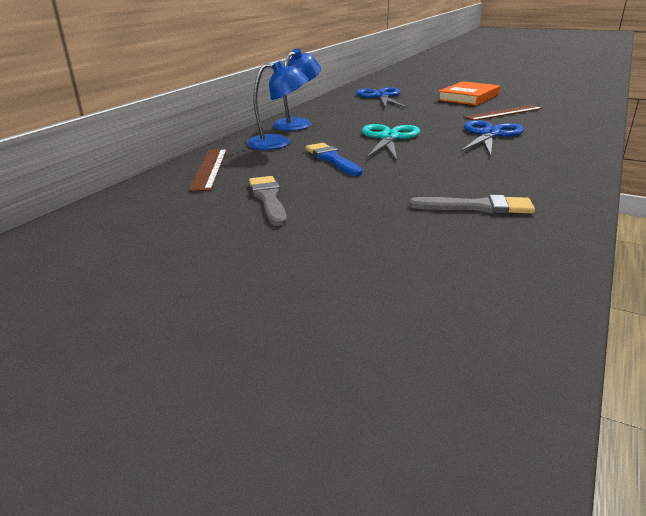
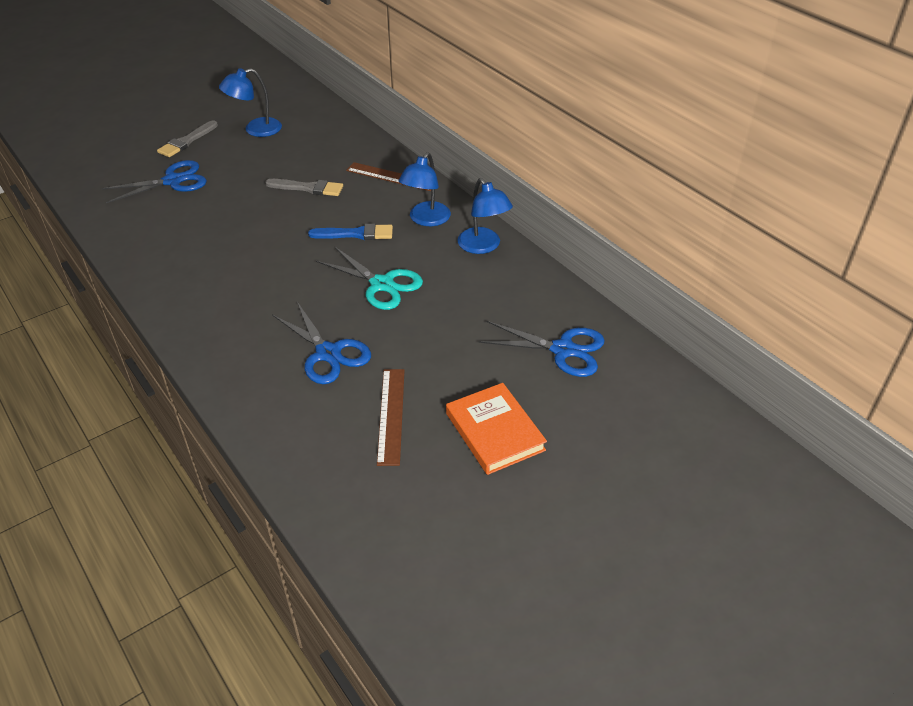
camera: 115 degrees right, 15 degrees up
grey brush [409,195,535,214] -> grey brush moved to [157,120,218,157]
none -> blue scissors [101,160,207,203]
none -> blue lamp [219,68,282,137]

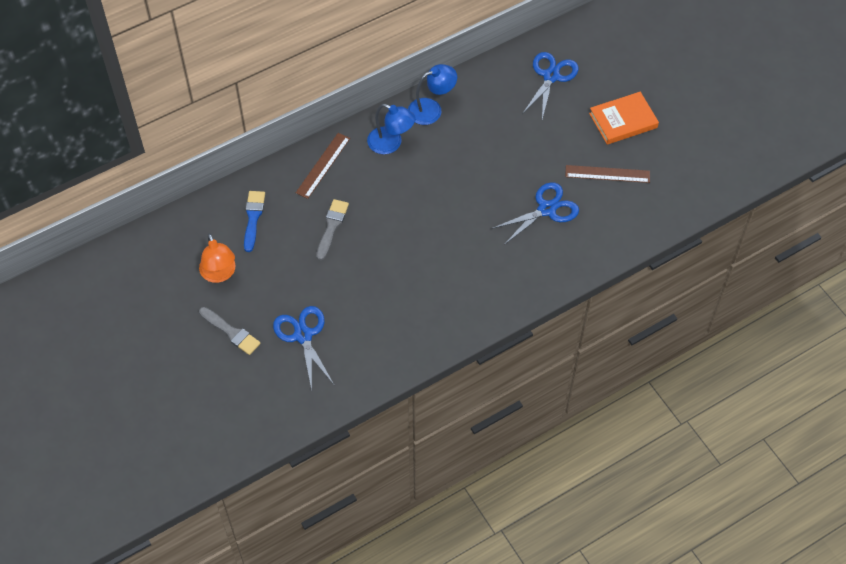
camera: 85 degrees left, 15 degrees up
blue lamp [219,68,282,137] -> orange lamp [199,233,236,283]
blue brush [308,224,393,240] -> blue brush moved to [244,191,265,252]
turquoise scissors [316,246,423,310] -> none

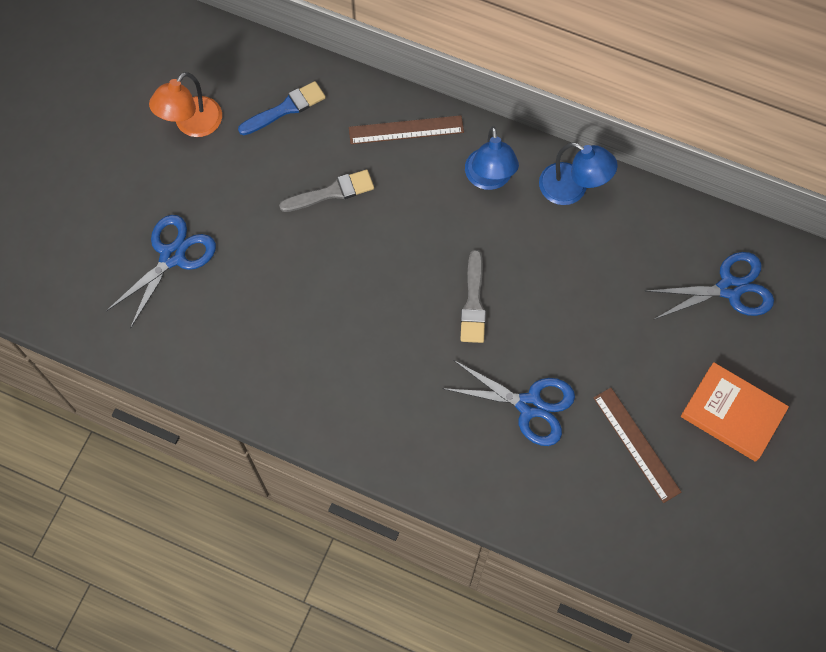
camera: 55 degrees right, 10 degrees up
grey brush [199,307,261,355] -> grey brush moved to [460,250,486,343]

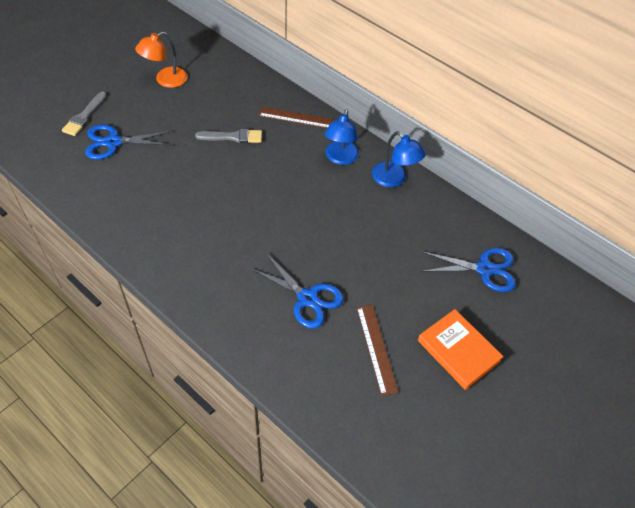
camera: 15 degrees right, 15 degrees down
blue scissors [106,215,216,329] -> blue scissors turned 150 degrees counterclockwise [85,124,172,160]
blue brush [238,81,326,135] -> none
grey brush [460,250,486,343] -> grey brush moved to [62,92,107,136]

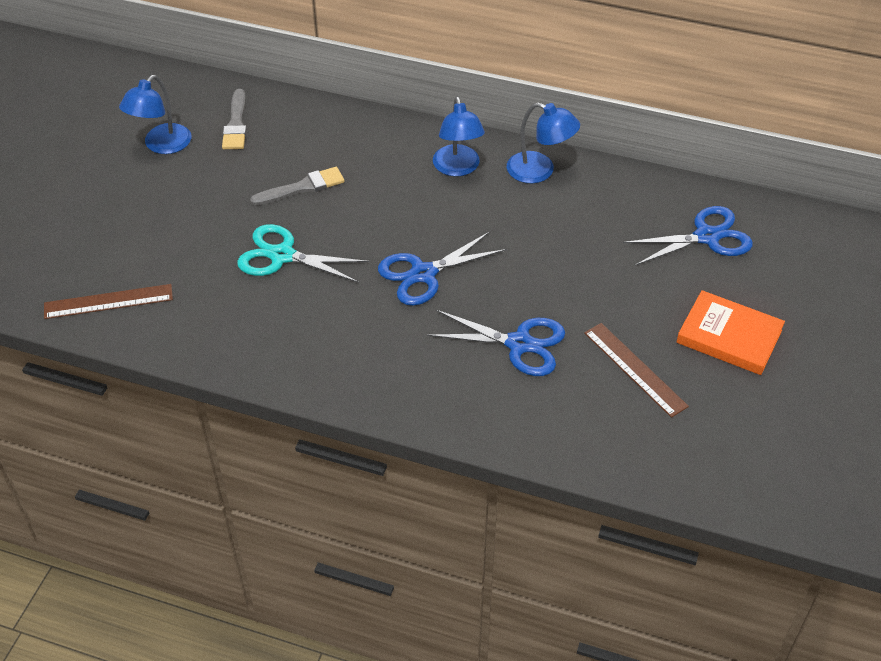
camera: 20 degrees left, 5 degrees down
grey brush [62,92,107,136] -> grey brush moved to [222,89,247,149]
blue scissors [85,124,172,160] -> blue scissors moved to [378,231,506,306]
orange lamp [135,32,188,88] -> blue lamp [119,75,191,154]
brown ruler [259,107,335,128] -> brown ruler moved to [44,284,173,319]
none -> turquoise scissors [237,224,369,283]

